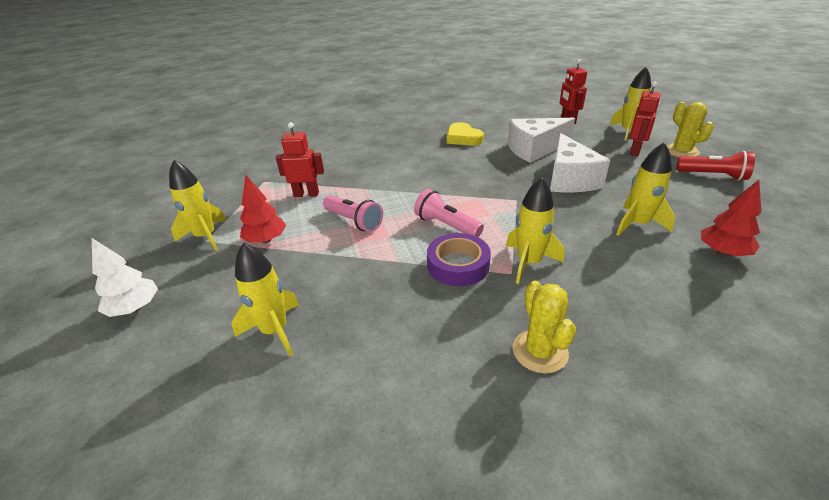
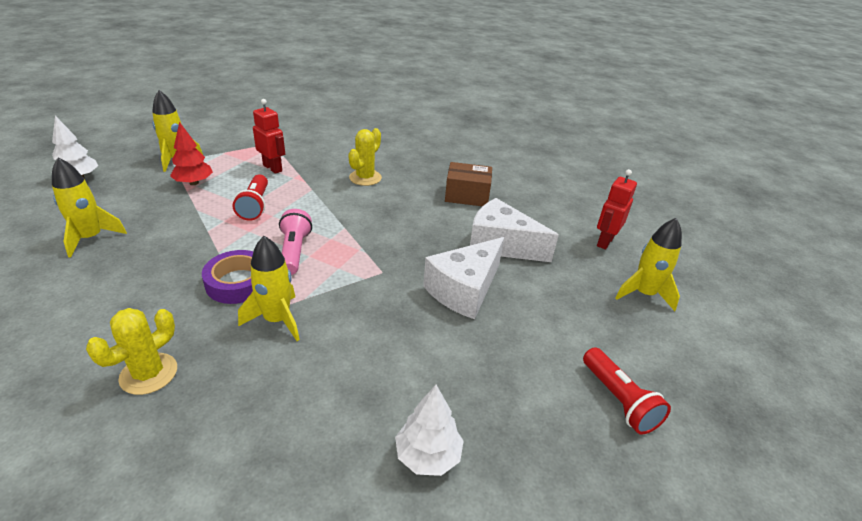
camera: 40 degrees right, 0 degrees up
pink flashlight [323,195,383,232] -> red flashlight [233,174,268,221]
yellow heart [447,122,484,146] -> brown box [445,162,492,206]
yellow rocket [616,142,675,236] -> none
red robot [630,81,661,156] -> none
yellow cactus [667,102,714,157] -> yellow cactus moved to [348,128,382,186]
red tree [701,180,761,256] -> white tree [395,385,464,476]

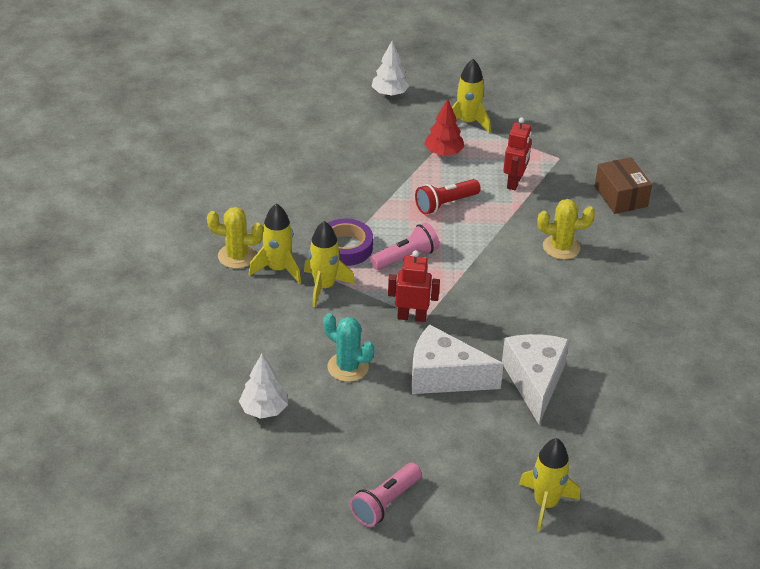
camera: 65 degrees right, 5 degrees up
yellow rocket [52,157,127,258] -> yellow rocket moved to [249,203,301,284]
brown box [445,162,492,206] -> brown box moved to [595,157,652,214]
red flashlight [583,347,671,435] -> pink flashlight [350,463,422,527]
red robot [597,169,637,249] -> red robot moved to [388,250,440,322]
none -> turquoise cactus [323,313,374,382]

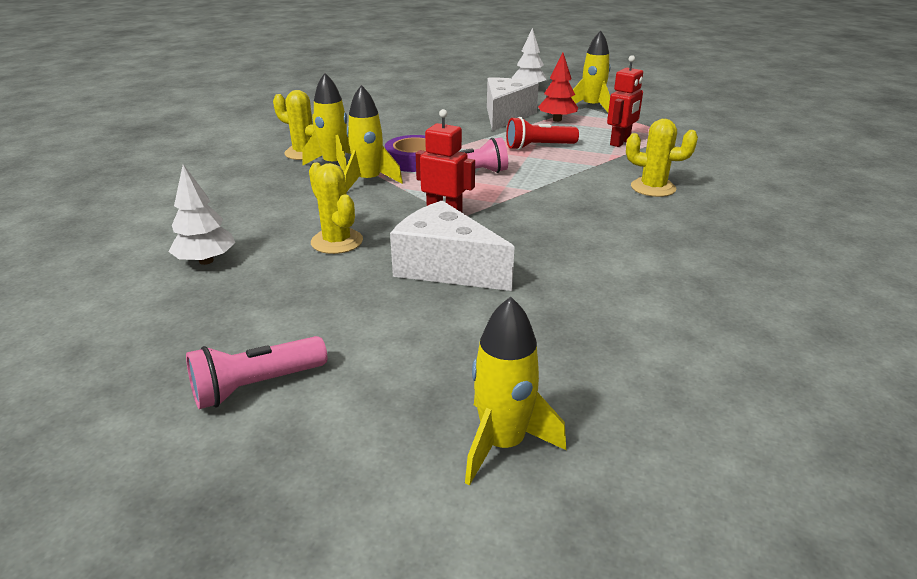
camera: 20 degrees right, 10 degrees down
turquoise cactus [323,313,374,382] -> yellow cactus [309,163,363,254]
white cheese [502,334,569,424] -> white cheese moved to [487,77,539,131]
brown box [595,157,652,214] -> none

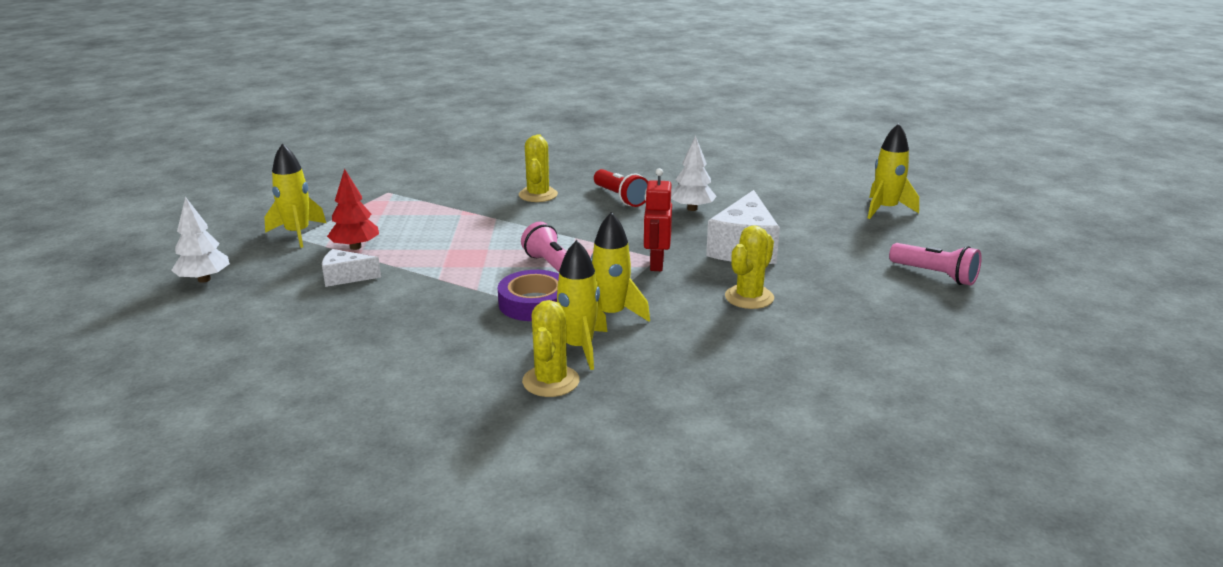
camera: 110 degrees left, 5 degrees down
white tree [168,164,235,265] -> white tree moved to [671,136,717,211]
white cheese [487,77,539,131] -> white cheese [322,249,381,287], size x0.54
red flashlight [506,117,579,150] -> red flashlight moved to [594,169,648,207]
red robot [607,55,643,147] -> none

